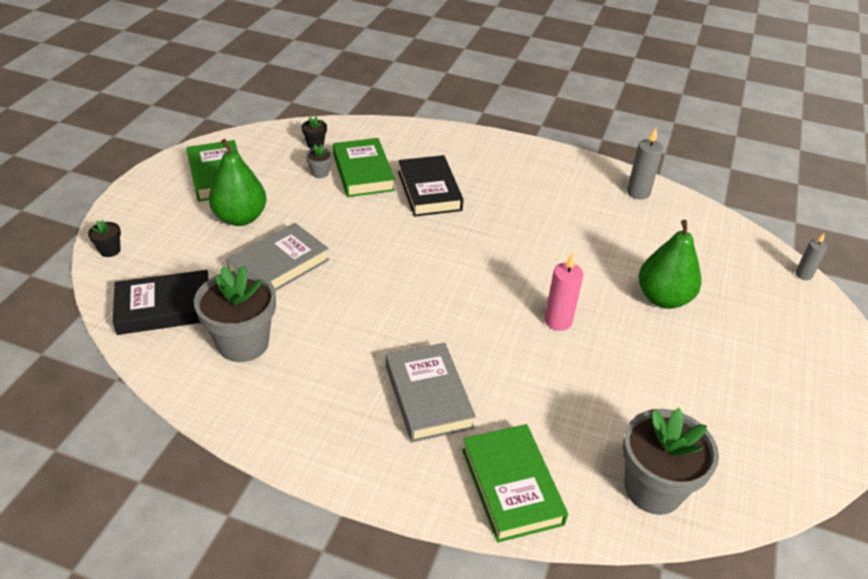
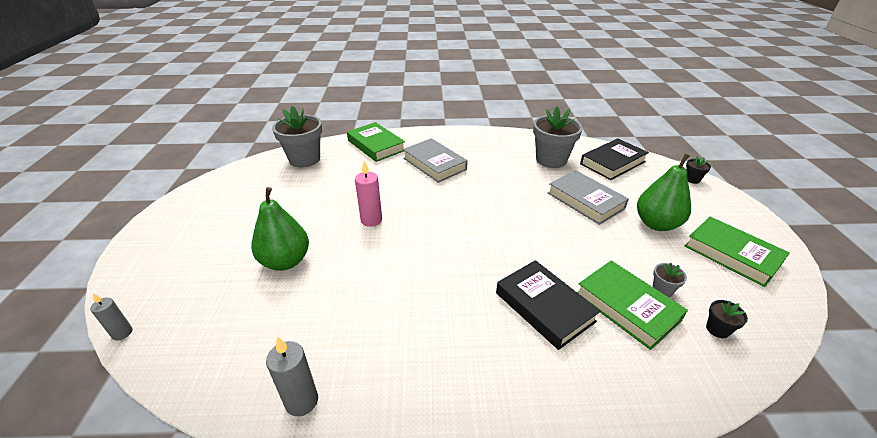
camera: 160 degrees right, 5 degrees down
grey book [226,223,329,291] -> grey book turned 60 degrees counterclockwise [548,170,629,225]

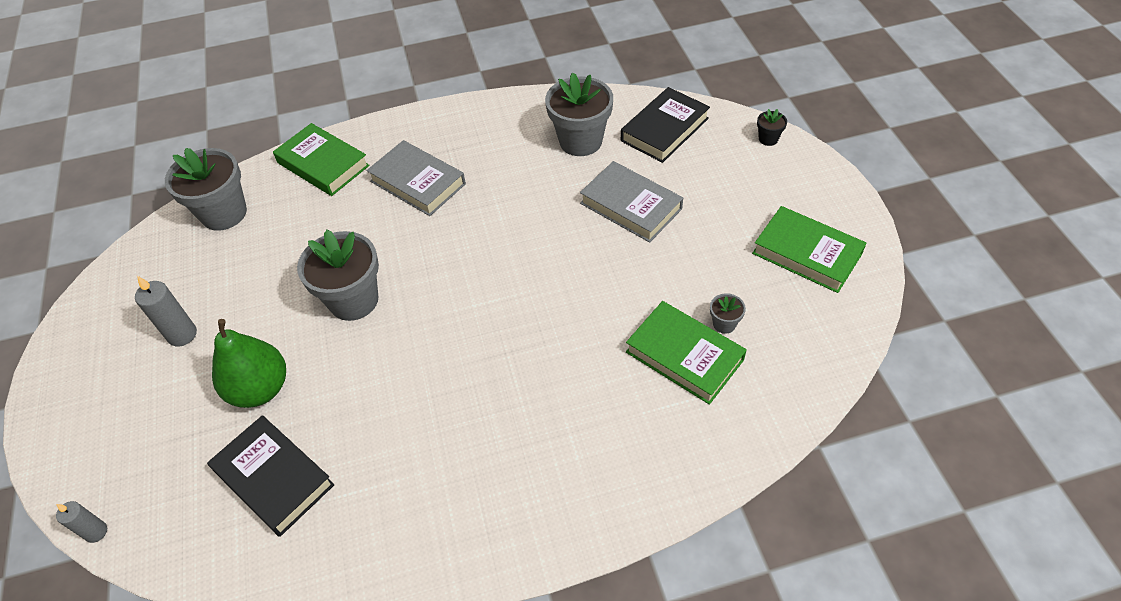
camera: 10 degrees left, 15 degrees up
grey candle [266,336,318,416] -> grey candle moved to [135,276,197,347]
pink candle [355,161,382,227] -> grey flower pot [297,229,379,321]
black book [496,260,601,350] -> black book moved to [207,415,335,537]
green pear [637,153,691,231] -> none
black flower pot [706,300,748,338] -> none

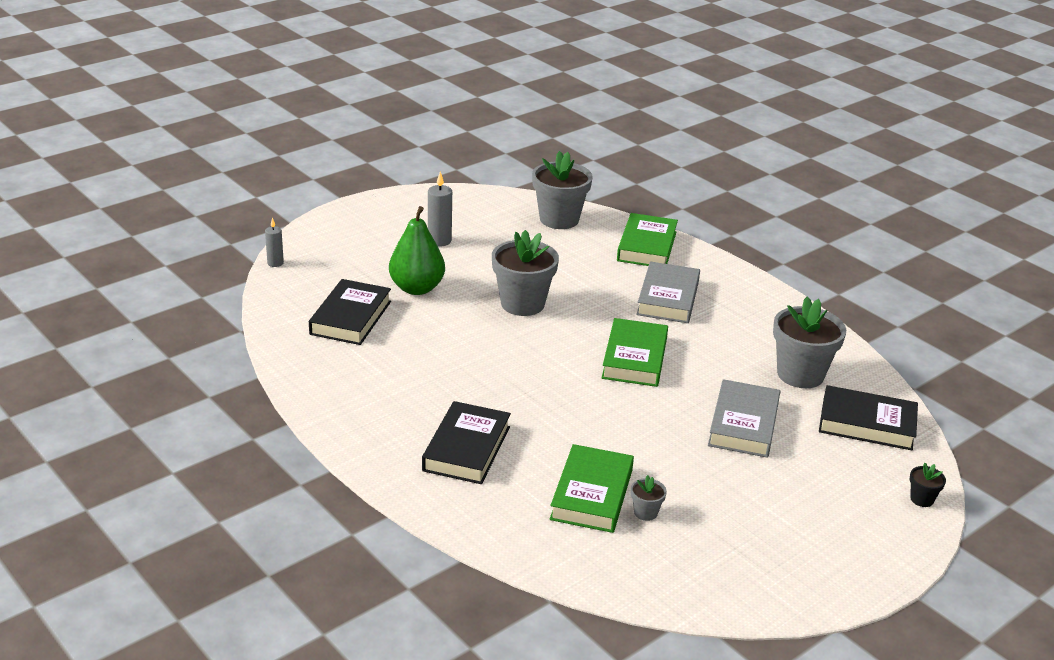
camera: 60 degrees right, 20 degrees down
green book [752,206,867,293] -> green book moved to [602,318,668,387]
none -> black book [422,401,511,484]

